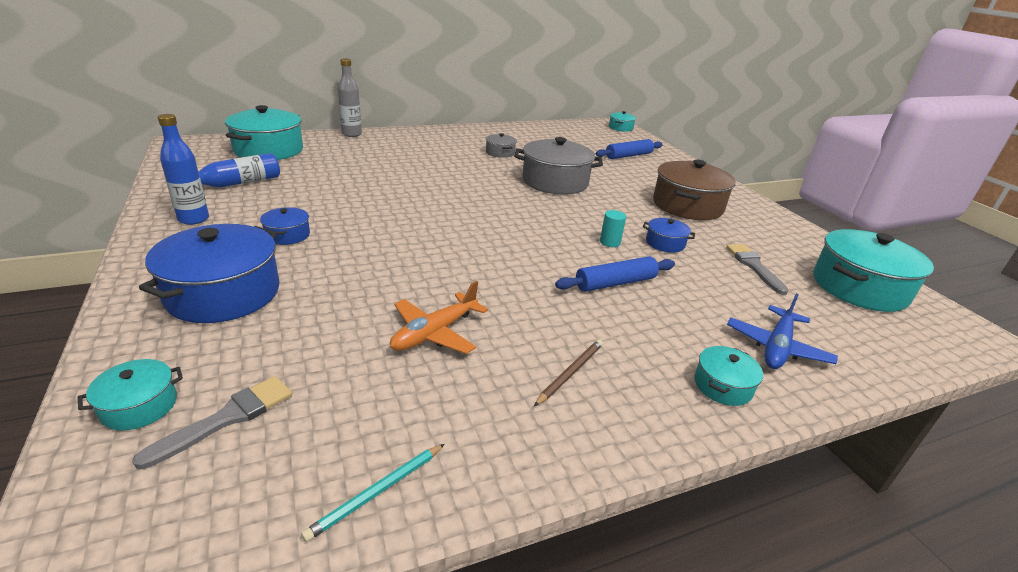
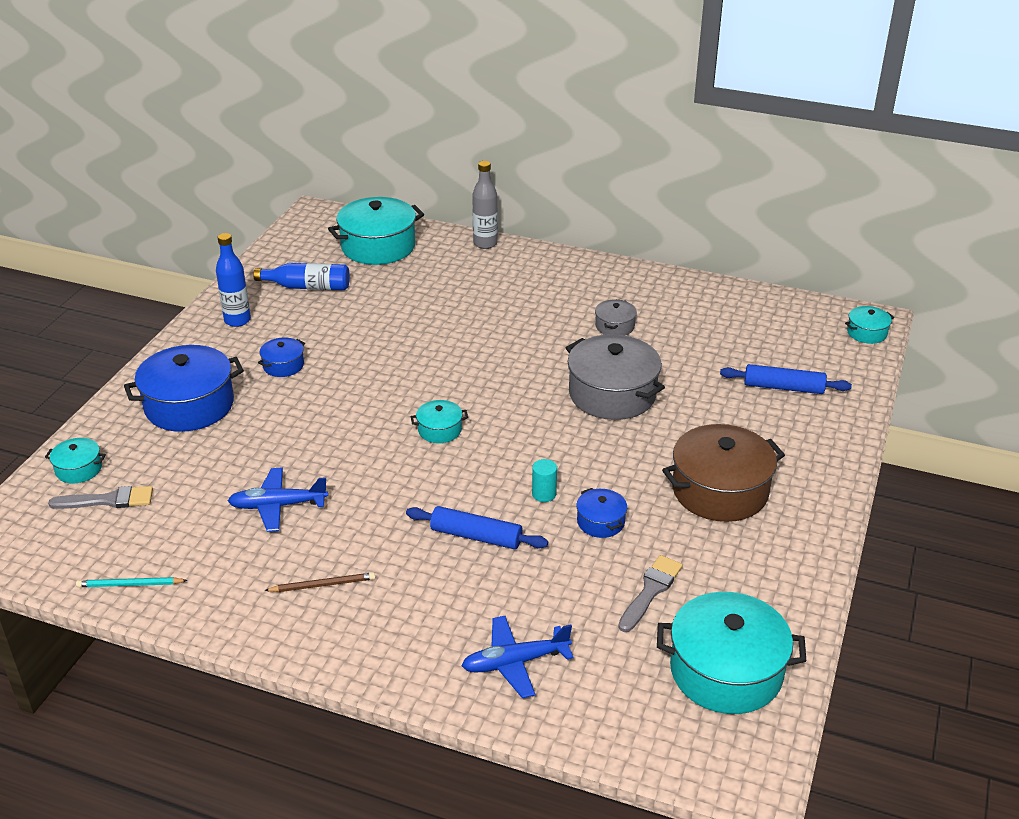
camera: 45 degrees right, 5 degrees up
orange plane [390,281,488,354] -> blue plane [228,468,328,532]
turquoise pot [694,346,763,406] -> turquoise pot moved to [411,400,468,443]

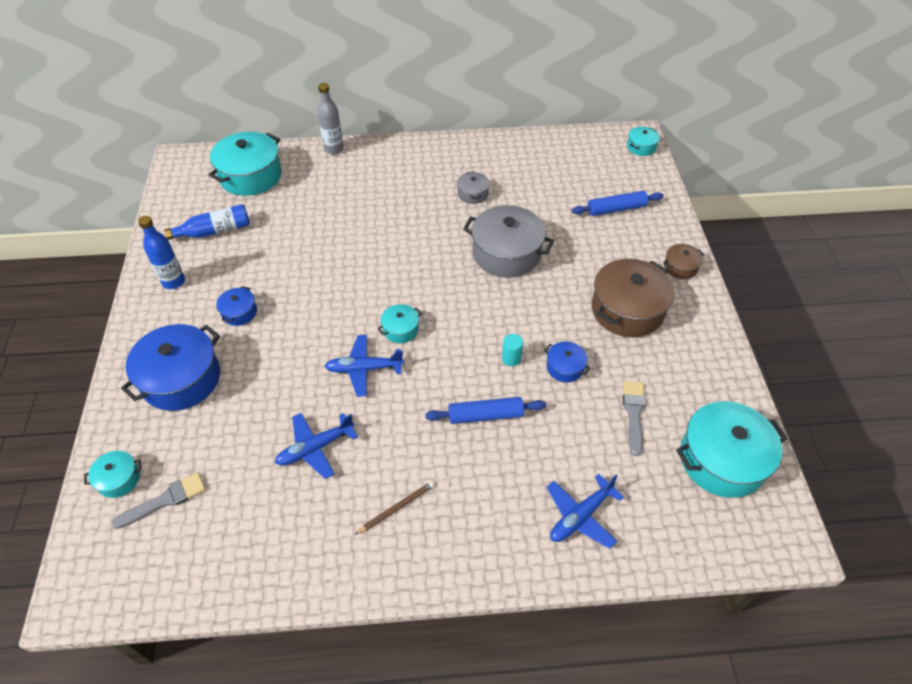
camera: 25 degrees left, 15 degrees up
turquoise pencil [76,577,188,587] -> none
none -> blue plane [324,335,404,397]
none -> brown pot [663,244,704,279]

